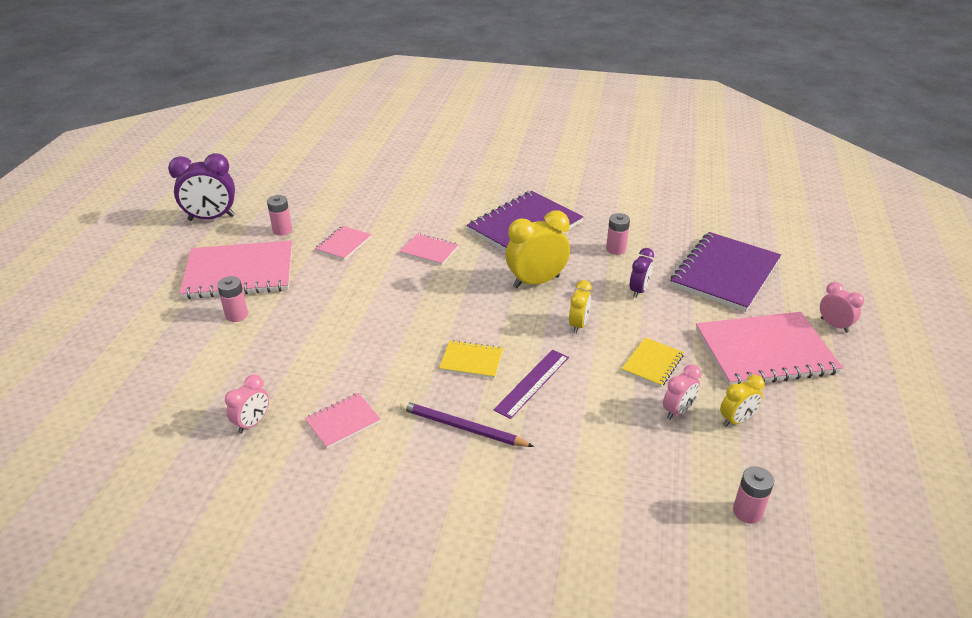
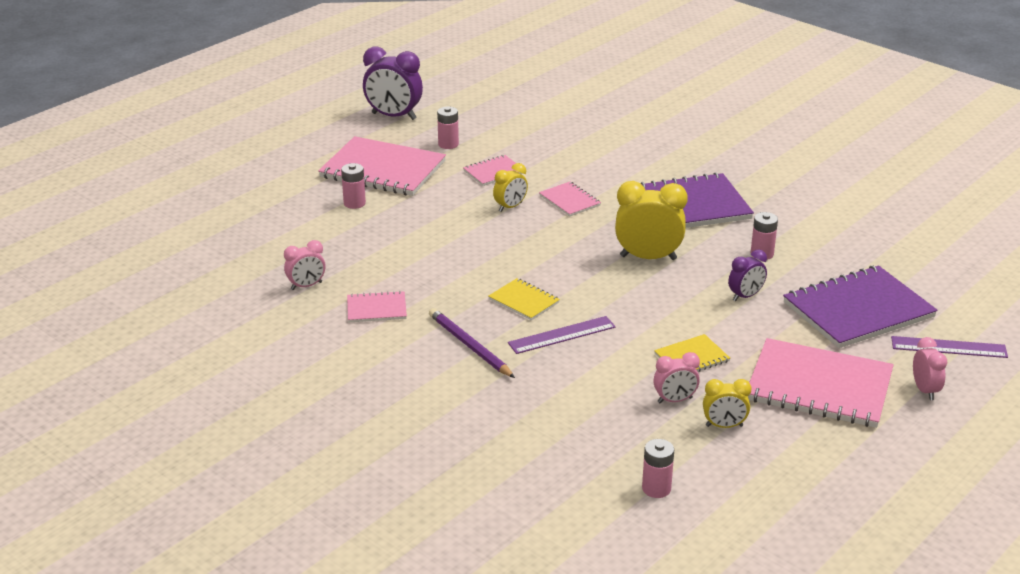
camera: 30 degrees right, 5 degrees down
yellow clock [569,280,592,334] -> yellow clock moved to [493,163,528,212]
none -> purple ruler [891,336,1008,358]

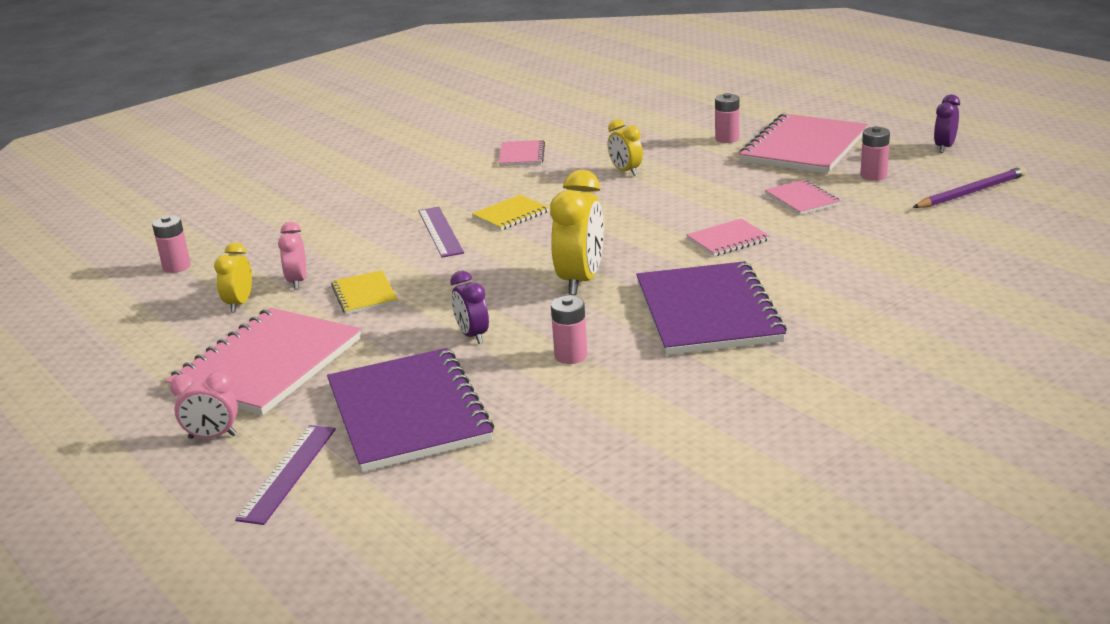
camera: 100 degrees right, 5 degrees down
pink clock [284,240,326,290] -> none
purple clock [363,47,423,120] -> purple clock [934,94,960,153], size x0.56
purple pencil [429,308,515,378] -> purple pencil moved to [912,167,1027,208]
yellow clock [493,163,528,212] -> yellow clock moved to [608,119,643,176]

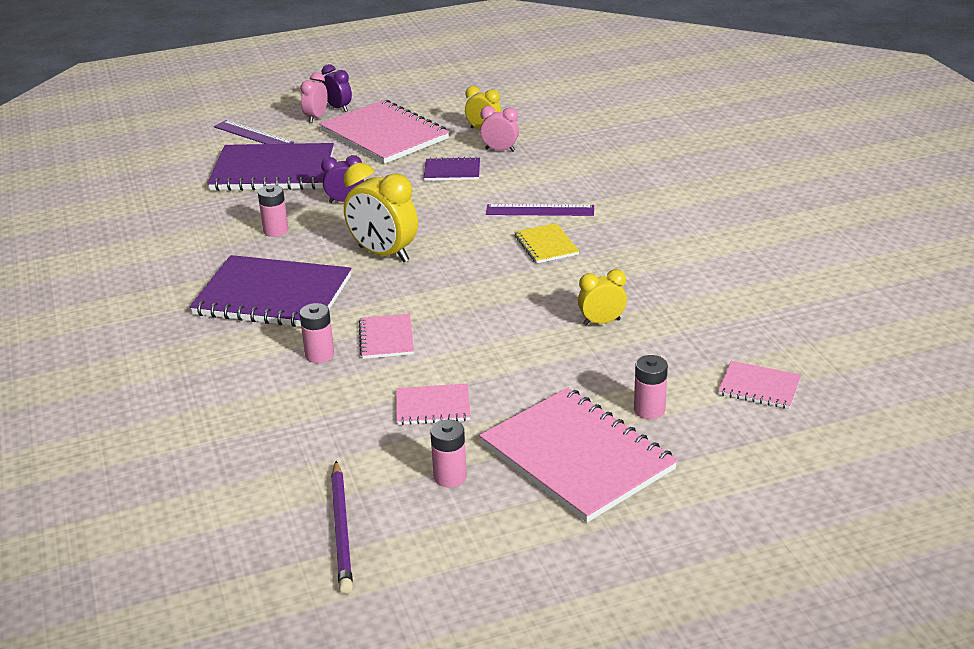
camera: 110 degrees right, 5 degrees up
pink battery [152,215,191,273] -> pink battery moved to [299,303,334,363]
yellow notebook [331,270,398,314] -> purple notebook [424,157,480,181]
pink notebook [498,140,545,166] -> pink notebook moved to [718,361,802,409]
purple clock [934,94,960,153] -> purple clock moved to [322,64,352,112]

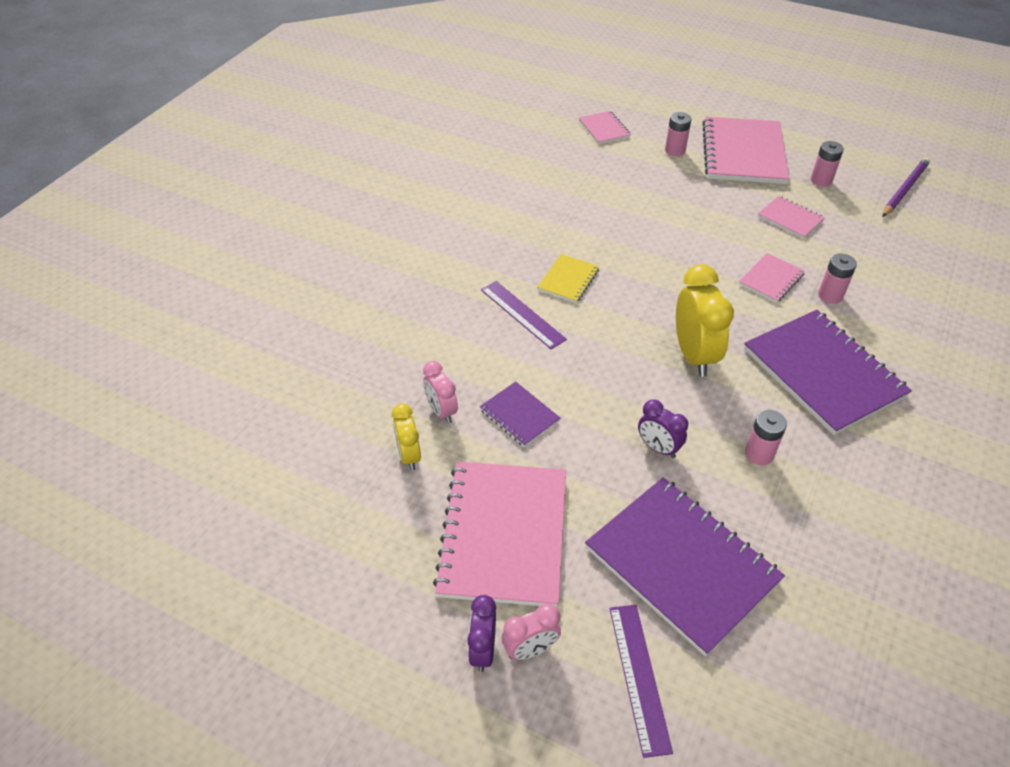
camera: 135 degrees left, 15 degrees up
yellow clock [578,269,627,326] -> none

